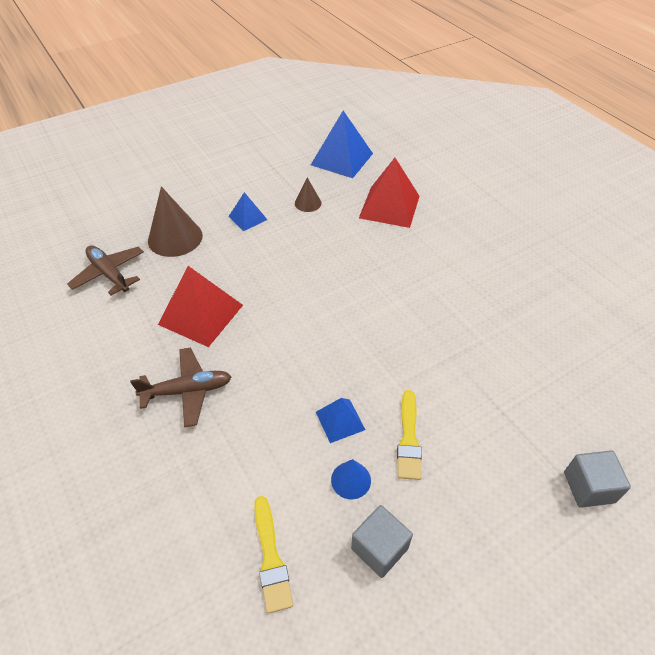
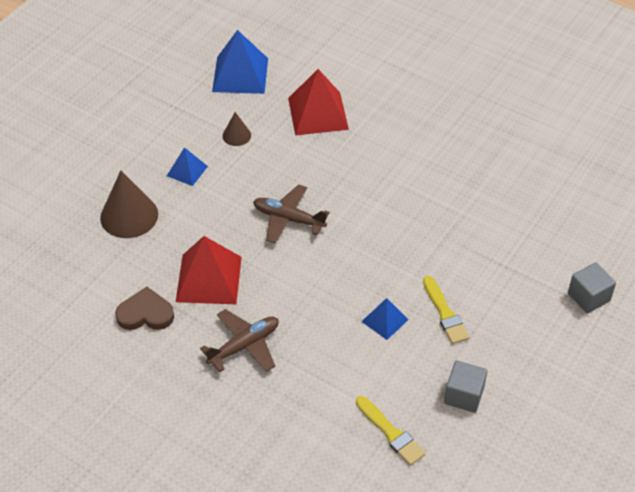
camera: 25 degrees left, 0 degrees up
brown plane [67,246,144,295] -> brown plane moved to [253,184,330,244]
blue cone [331,459,371,499] -> none
none -> brown heart [115,287,174,330]

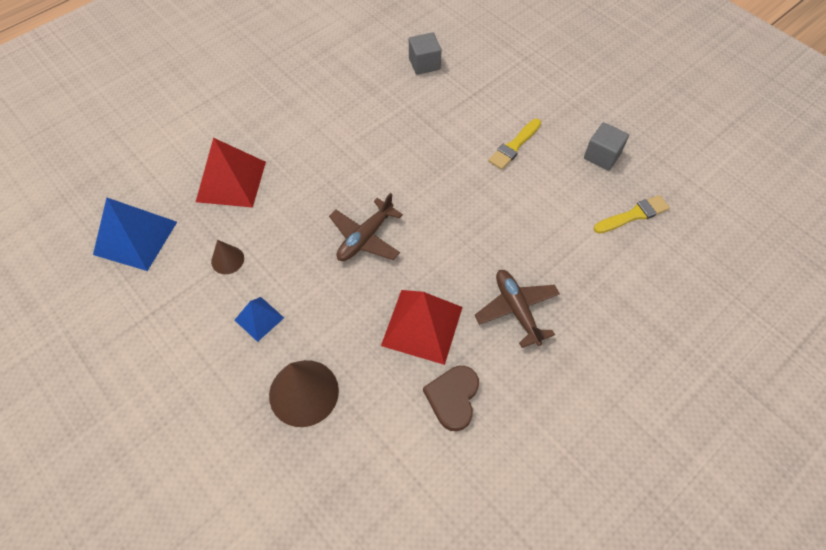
camera: 75 degrees left, 10 degrees up
blue pyramid [361,298,408,340] -> none
yellow brush [423,276,470,344] -> yellow brush turned 135 degrees clockwise [488,119,541,170]
grey cube [568,262,616,313] -> grey cube moved to [409,32,442,75]

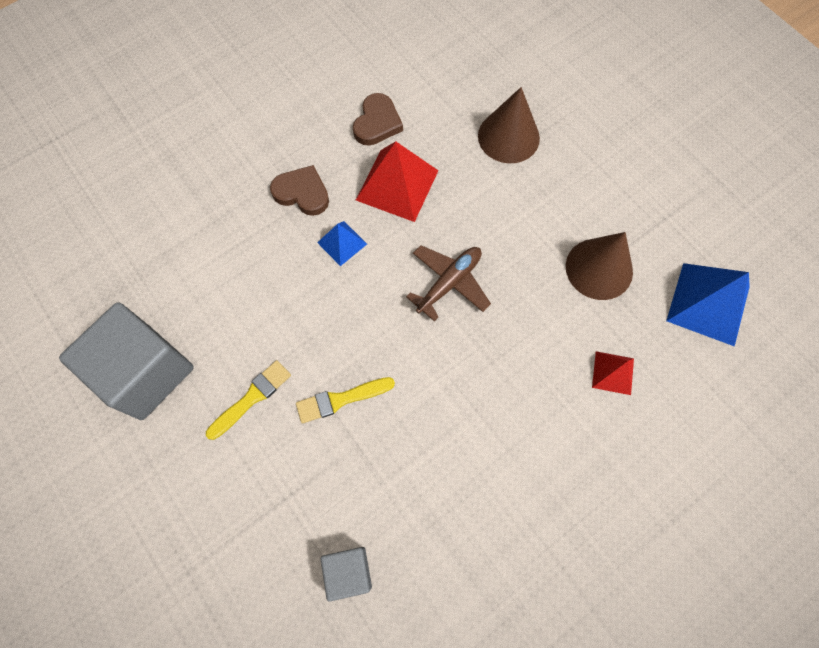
camera: 175 degrees left, 10 degrees up
red pyramid [196,138,266,208] -> red pyramid [592,351,634,395], size x0.54
brown cone [211,240,244,274] -> brown cone [566,232,633,300], size x1.90
blue pyramid [235,297,284,342] -> blue pyramid moved to [317,221,367,266]
brown plane [474,270,560,348] -> brown heart [270,165,329,216]
grey cube [584,122,629,171] -> grey cube [59,302,194,420], size x1.96
yellow brush [594,195,670,234] -> yellow brush moved to [296,377,395,424]

